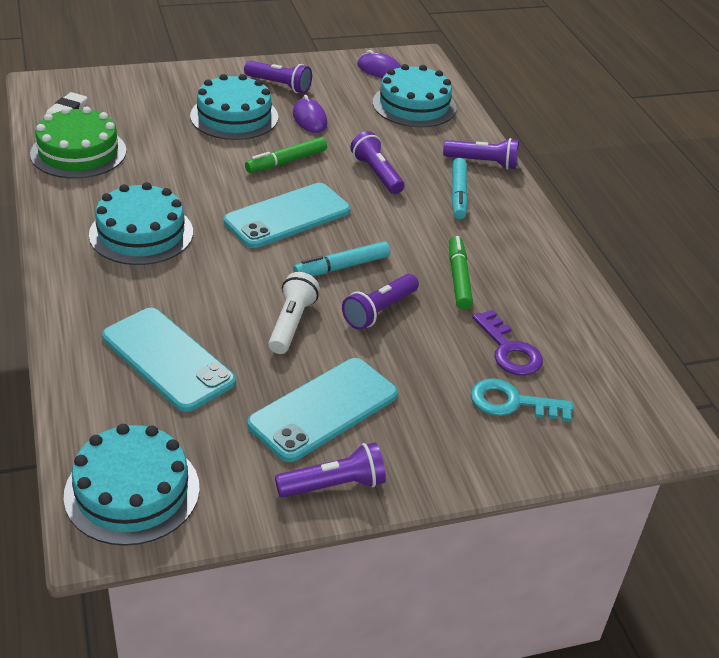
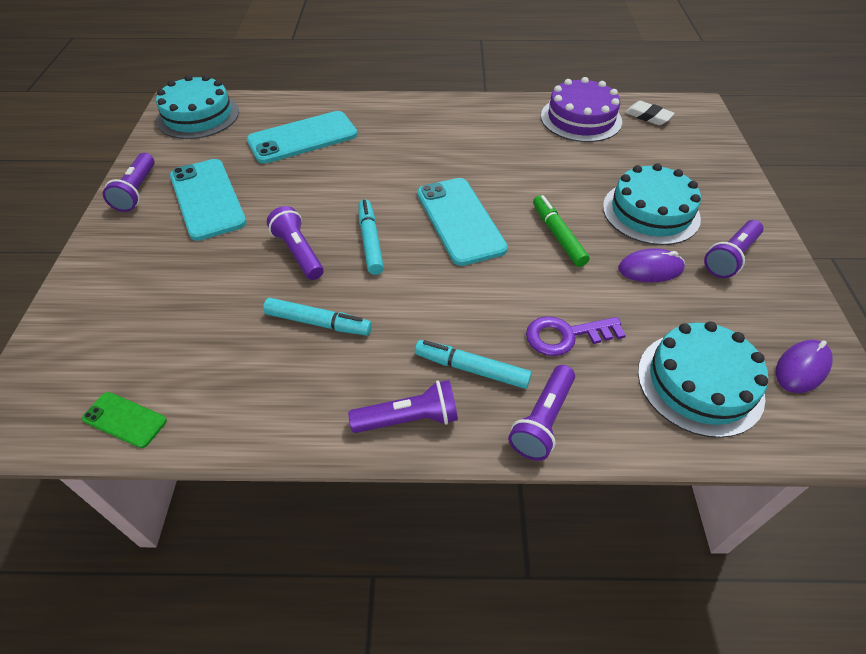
camera: 110 degrees right, 10 degrees up
green cake [30,106,126,179] -> purple cake [541,77,622,142]
turquoise cake [89,182,193,265] -> none
white flashlight [268,272,320,354] -> none
purple flashlight [350,131,405,194] -> purple flashlight moved to [348,380,458,433]
green marker [449,236,473,310] -> turquoise marker [263,298,372,336]
turquoise key [471,378,573,422] -> none
purple key [472,310,543,376] -> purple key moved to [526,316,626,356]
none -> green phone [82,392,167,448]

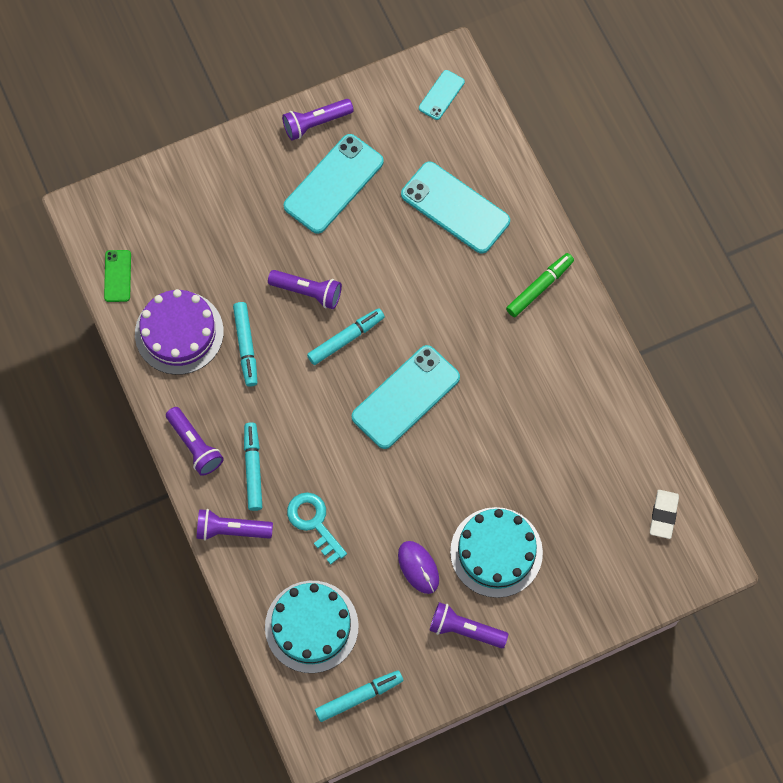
camera: 65 degrees right, 20 degrees up
turquoise cake [156,75,239,139] -> turquoise phone [419,70,465,120]
purple flashlight [267,206,324,280] -> purple flashlight turned 75 degrees clockwise [268,270,342,309]
purple key [526,316,626,356] -> turquoise key [287,492,347,565]
green marker [533,195,590,267] -> green marker moved to [506,253,574,317]
purple cake [541,77,622,142] -> purple cake moved to [135,289,224,375]
purple mouse [776,340,833,393] -> turquoise marker [315,670,403,722]

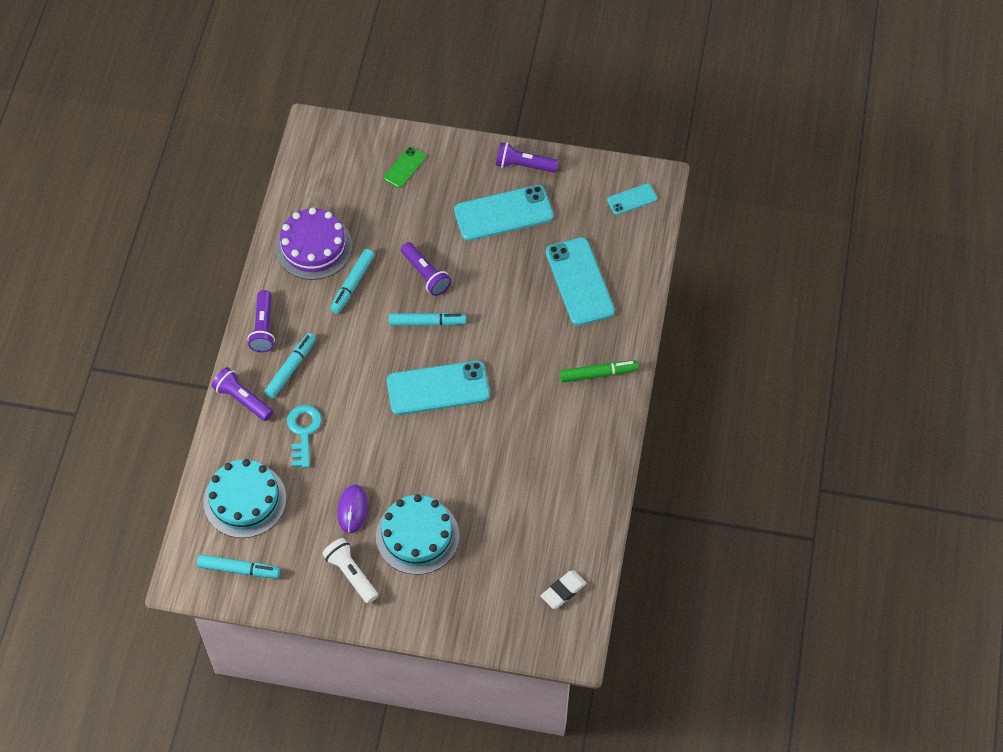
camera: 35 degrees right, 10 degrees down
green phone [104,250,131,302] -> green phone moved to [384,147,426,188]
purple flashlight [429,602,508,648] -> white flashlight [322,538,378,604]

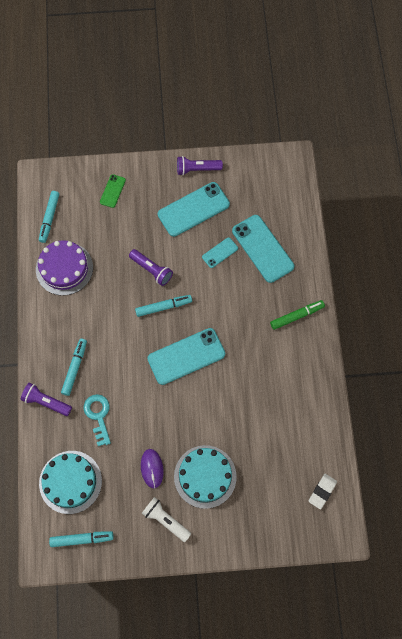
camera: 15 degrees left, 10 degrees up
purple flashlight [247,290,275,352] -> none
turquoise marker [330,249,375,313] -> turquoise marker moved to [39,191,59,243]
turquoise phone [607,183,657,215] -> turquoise phone moved to [202,237,238,268]

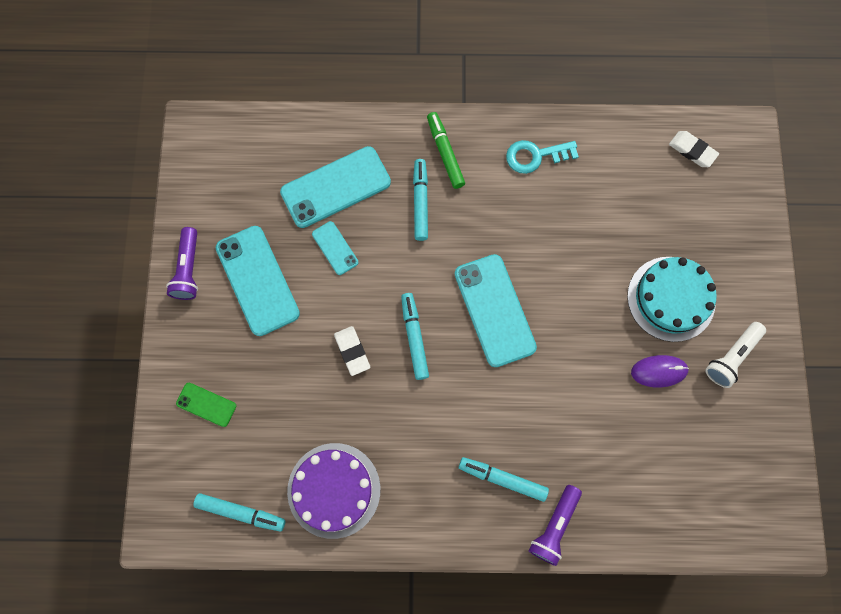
camera: 85 degrees left, 5 degrees up
turquoise cake [39,451,102,514] -> none
turquoise marker [49,531,114,547] -> turquoise marker moved to [413,159,428,241]
turquoise key [84,394,111,446] -> turquoise key moved to [506,140,579,174]
purple flashlight [129,249,173,286] -> white eraser [334,326,370,376]

